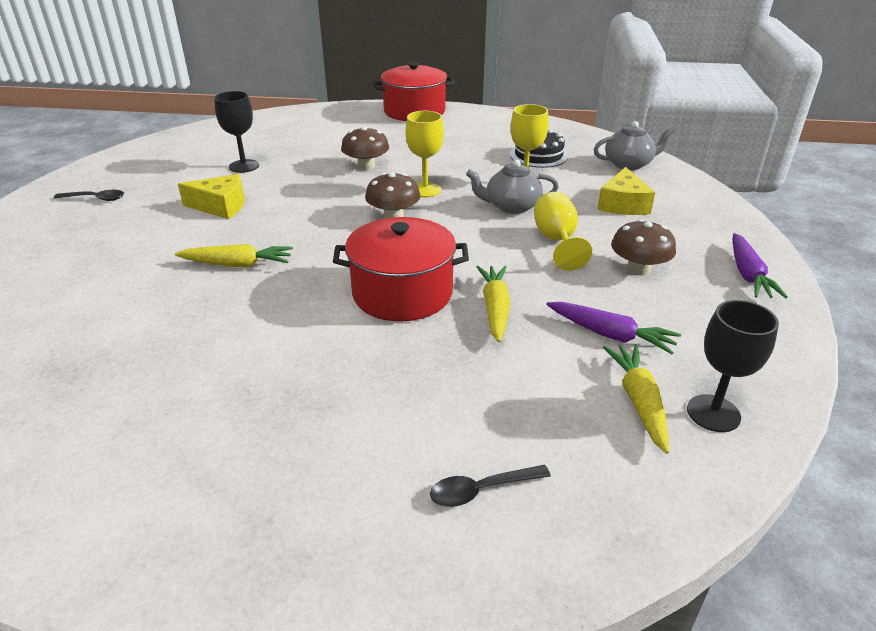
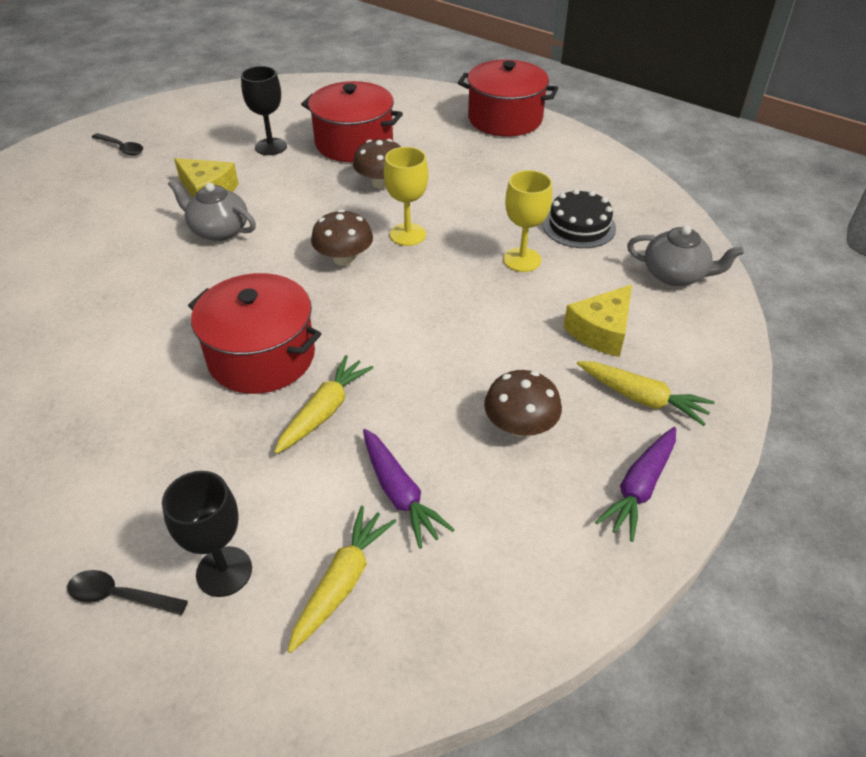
camera: 30 degrees right, 10 degrees up
yellow carrot [175,244,293,267] -> yellow carrot moved to [577,361,715,426]
grey teapot [466,160,559,214] -> grey teapot moved to [168,179,256,241]
yellow goblet [534,192,592,271] -> none
black goblet [687,300,779,432] -> black goblet moved to [162,471,252,597]
none -> red pot [301,81,403,162]

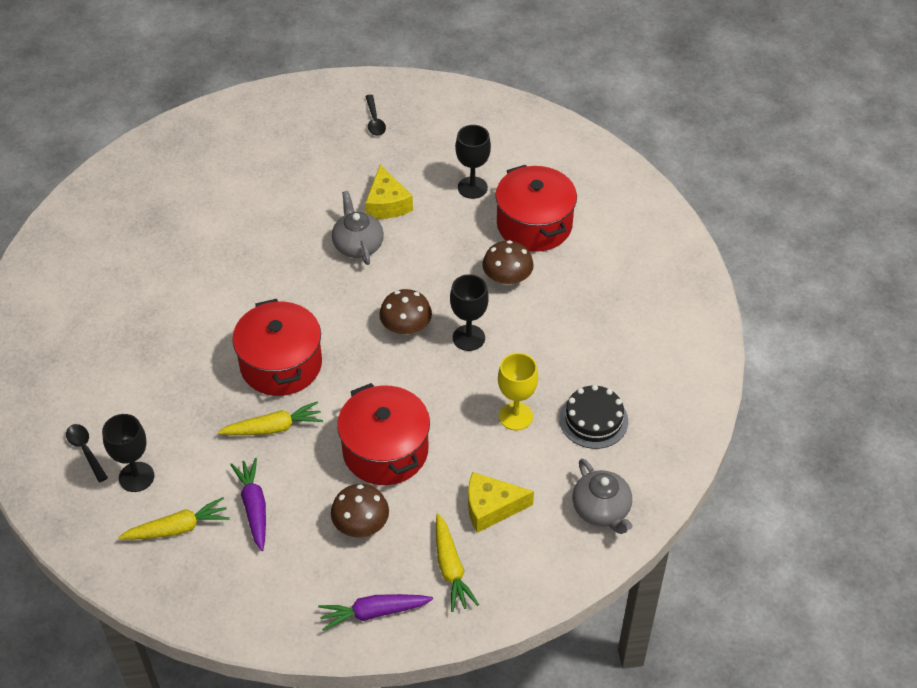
camera: 45 degrees right, 5 degrees up
purple carrot [363,429,455,549] -> purple carrot turned 150 degrees clockwise [230,458,266,551]
yellow goblet [384,147,429,246] -> black goblet [450,274,489,351]
red pot [458,60,558,136] -> red pot moved to [337,383,430,485]

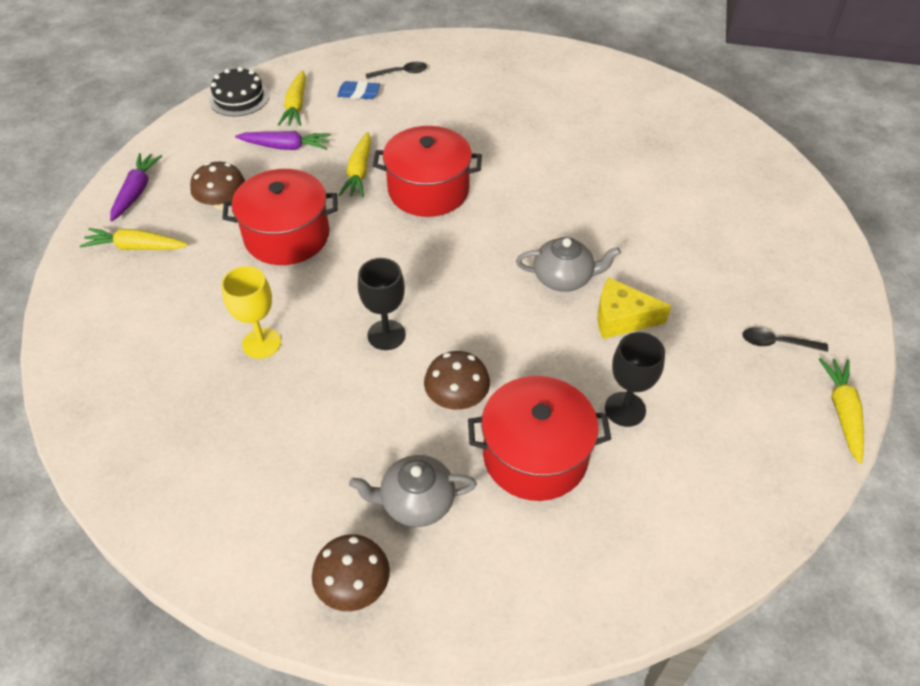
camera: 110 degrees right, 0 degrees up
black goblet [102,414,154,492] -> blue eraser [337,81,380,99]
brown mushroom [379,289,432,335] -> brown mushroom moved to [312,534,390,611]
yellow cheese [468,472,534,533] -> none
black cake [559,385,628,449] -> black cake moved to [209,67,269,116]
grey teapot [572,459,633,534] -> grey teapot moved to [349,455,477,527]
none -> yellow carrot [819,358,864,464]

